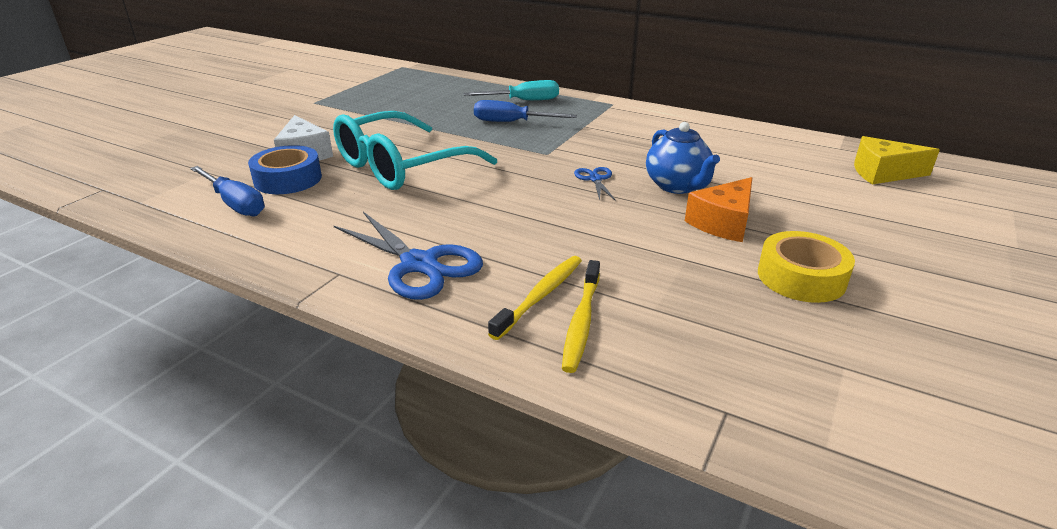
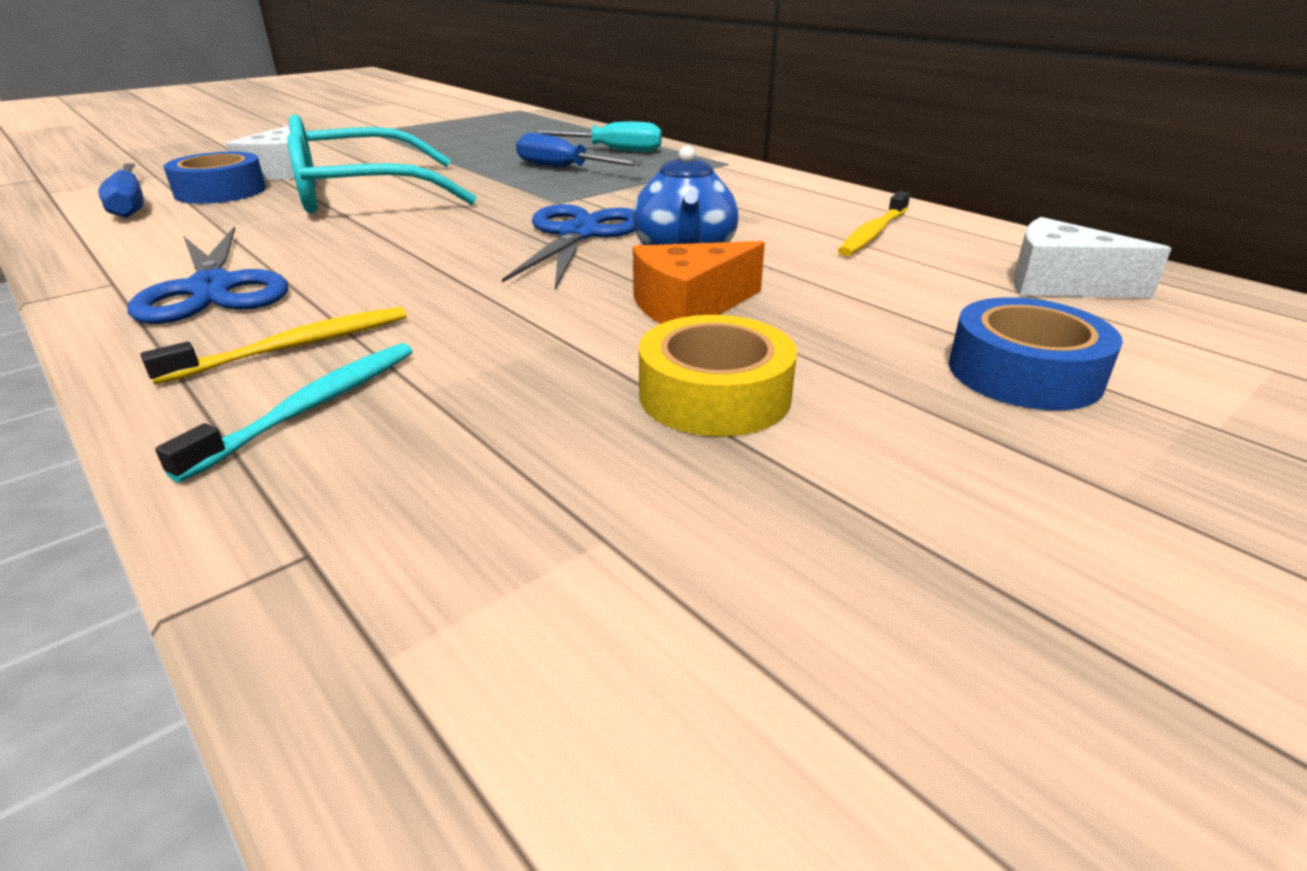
camera: 20 degrees right, 0 degrees up
yellow toothbrush [562,260,600,373] -> yellow toothbrush moved to [838,191,910,256]
blue scissors [574,167,616,201] -> blue scissors [502,204,635,289], size x2.01
yellow cheese [854,136,940,184] -> white cheese [1013,217,1171,298]
none -> turquoise toothbrush [155,343,413,482]
none -> blue tape [949,297,1123,410]

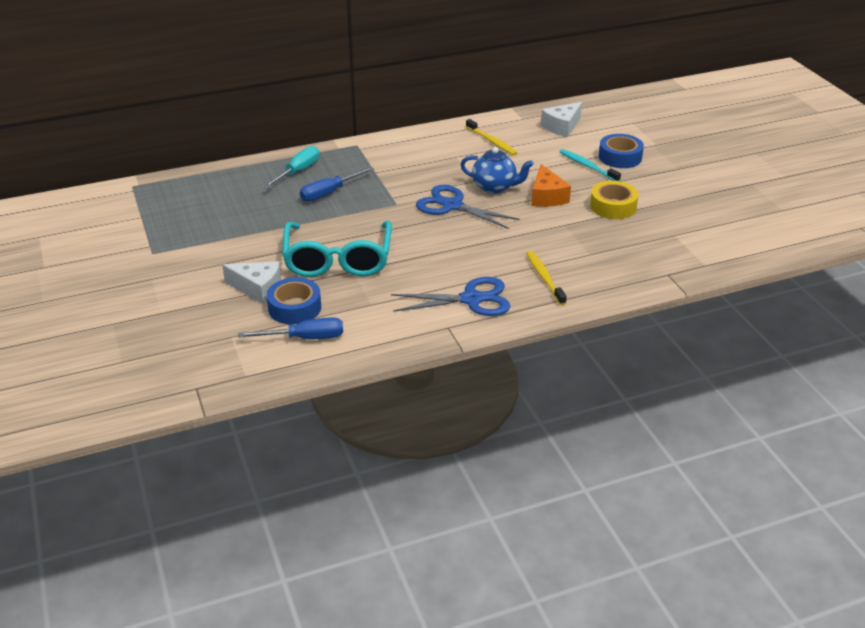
camera: 70 degrees left, 5 degrees up
turquoise toothbrush [155,343,413,482] -> turquoise toothbrush moved to [559,149,621,181]

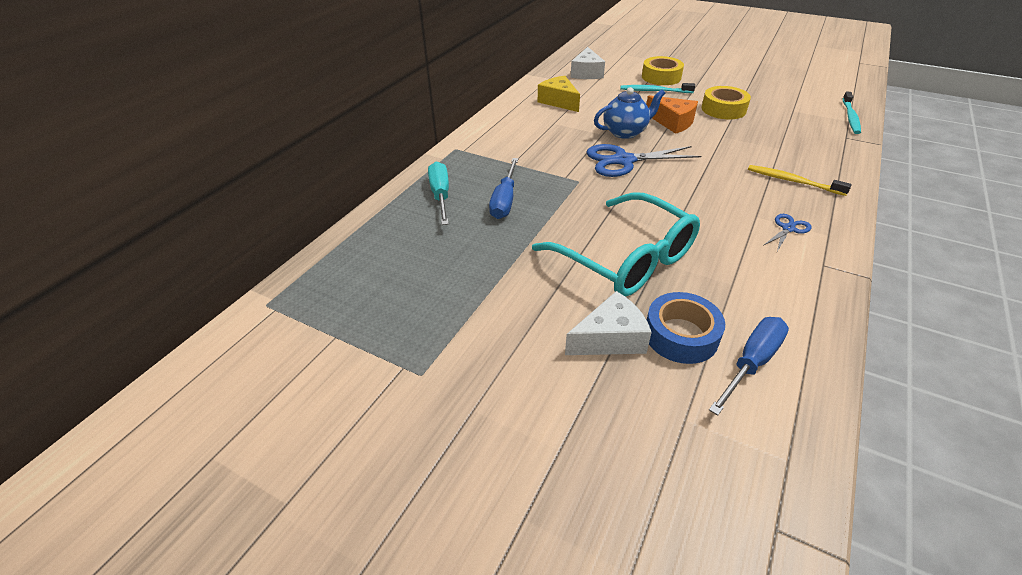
camera: 40 degrees left, 5 degrees up
blue scissors [391,277,511,316] -> blue scissors [763,214,811,251], size x0.50
yellow toothbrush [466,119,517,156] -> yellow cheese [538,76,580,112]
blue tape [599,134,644,168] -> yellow tape [642,56,684,85]
none -> turquoise toothbrush [843,91,861,134]

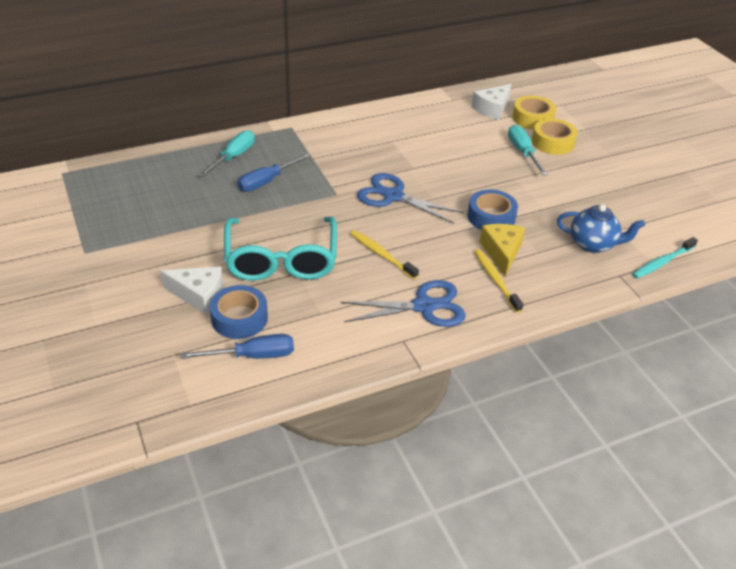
camera: 35 degrees right, 0 degrees up
yellow cheese [538,76,580,112] -> yellow cheese moved to [480,224,525,277]
blue teapot [594,87,665,139] -> blue teapot moved to [557,204,645,253]
turquoise toothbrush [620,83,695,93] -> turquoise screwdriver [508,125,548,175]
orange cheese [647,95,698,134] -> none
yellow tape [702,86,751,119] -> yellow tape moved to [513,96,556,130]
blue scissors [763,214,811,251] -> blue scissors [340,280,466,327], size x2.01
none -> yellow toothbrush [350,230,419,279]
none -> blue tape [467,189,518,230]

